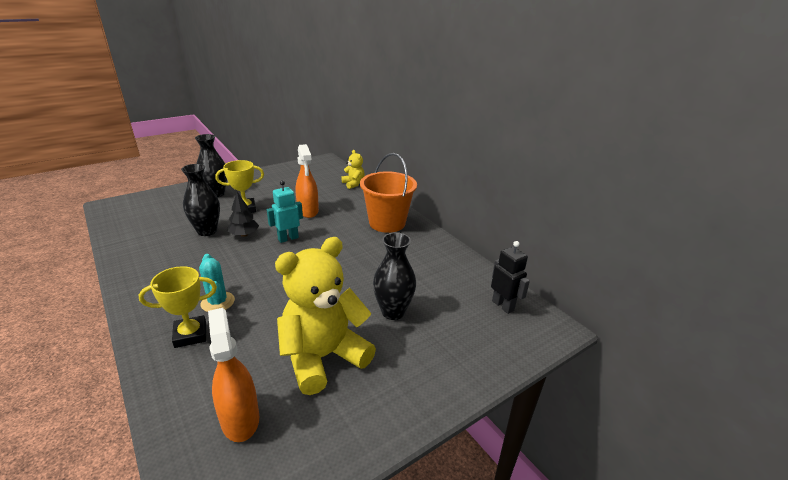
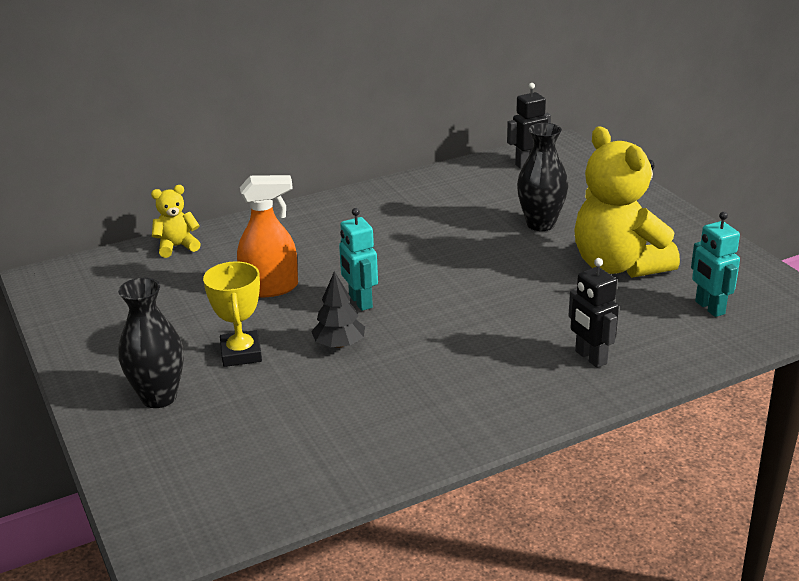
camera: 80 degrees left, 0 degrees up
yellow trophy [139,266,217,348] -> black robot [568,258,619,368]
black vase [181,164,220,236] -> none
turquoise cactus [199,254,235,312] -> none
orange spray bottle [208,308,259,442] -> turquoise robot [691,212,740,317]
orange bucket [360,153,417,233] -> none

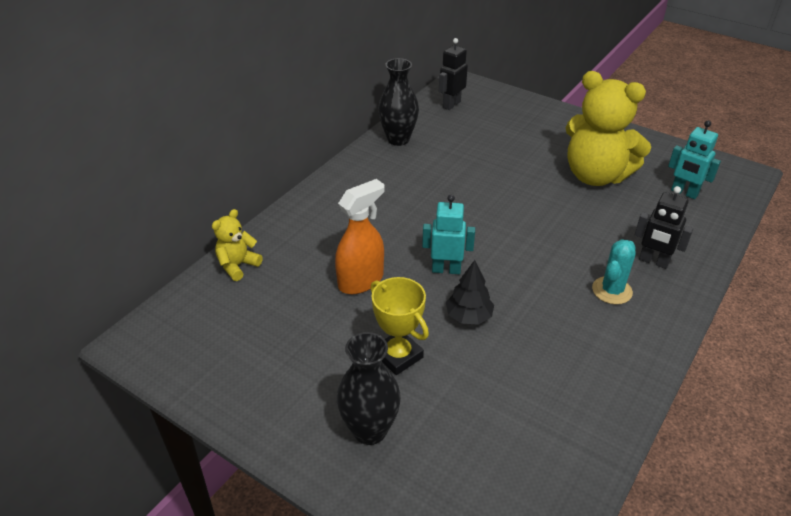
camera: 30 degrees left, 10 degrees up
turquoise robot [339,208,378,311] -> turquoise robot turned 150 degrees clockwise [422,195,475,274]
black vase [517,123,568,231] -> black vase moved to [378,58,419,146]
none -> turquoise cactus [592,239,636,305]

